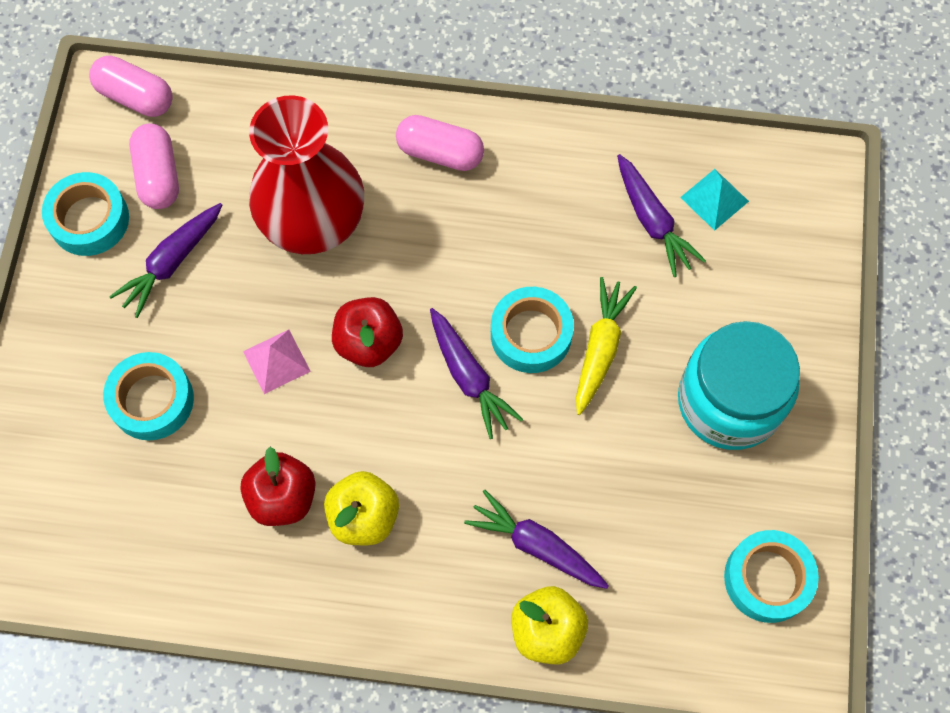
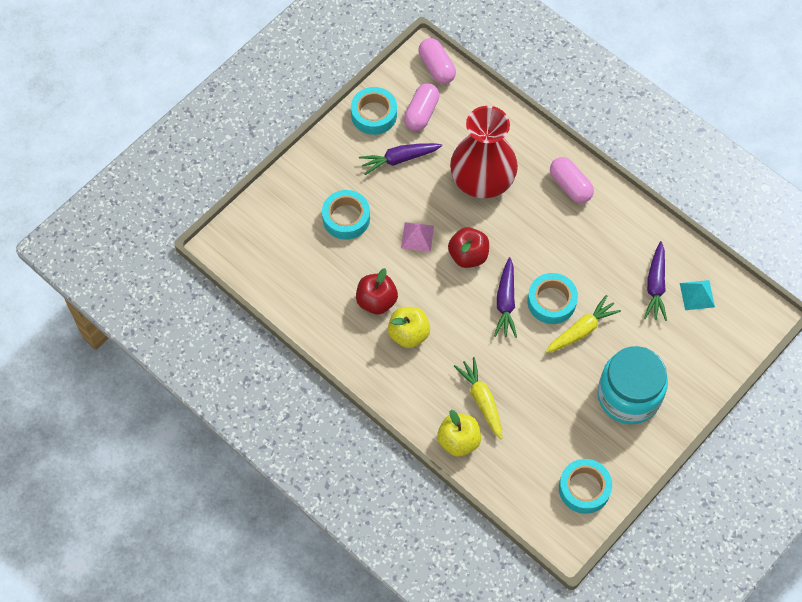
camera: 35 degrees right, 5 degrees down
purple carrot [464,490,609,589] -> yellow carrot [454,357,502,439]

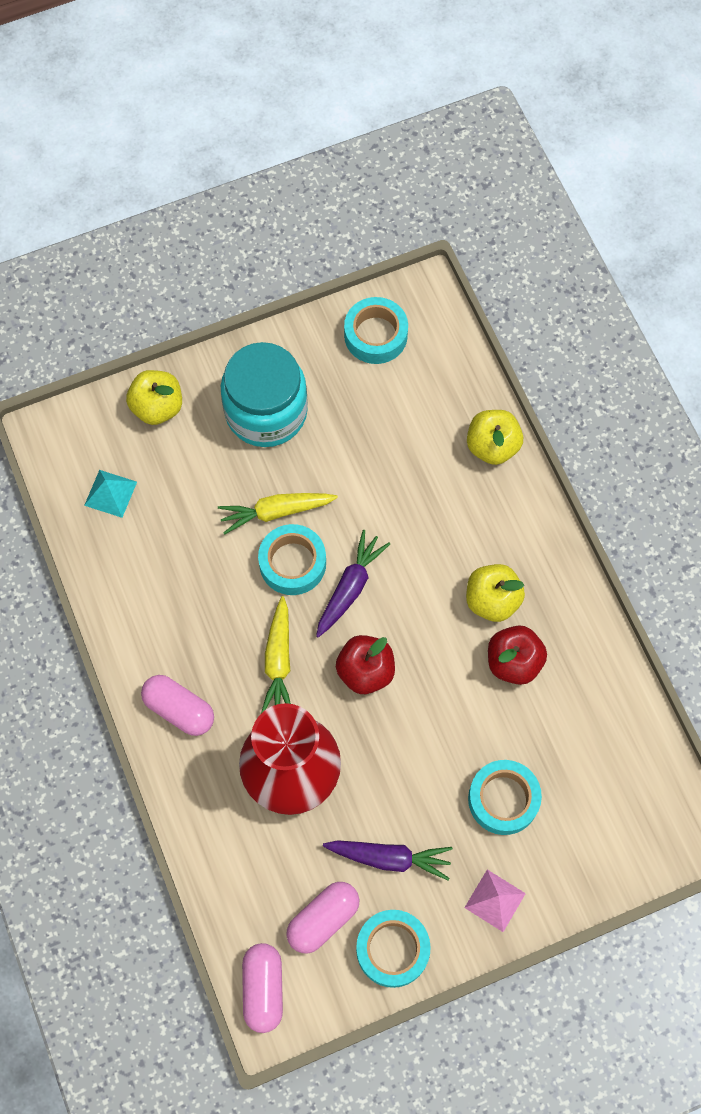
camera: 155 degrees left, 5 degrees up
pink pyramid [401,222,434,252] -> pink pyramid moved to [464,869,526,932]
yellow carrot [454,357,502,439] -> yellow carrot moved to [261,596,291,713]
pink capsule [550,157,594,203] -> pink capsule turned 45 degrees counterclockwise [141,675,214,736]
purple carrot [644,241,667,321] -> none
none -> yellow apple [126,370,182,425]

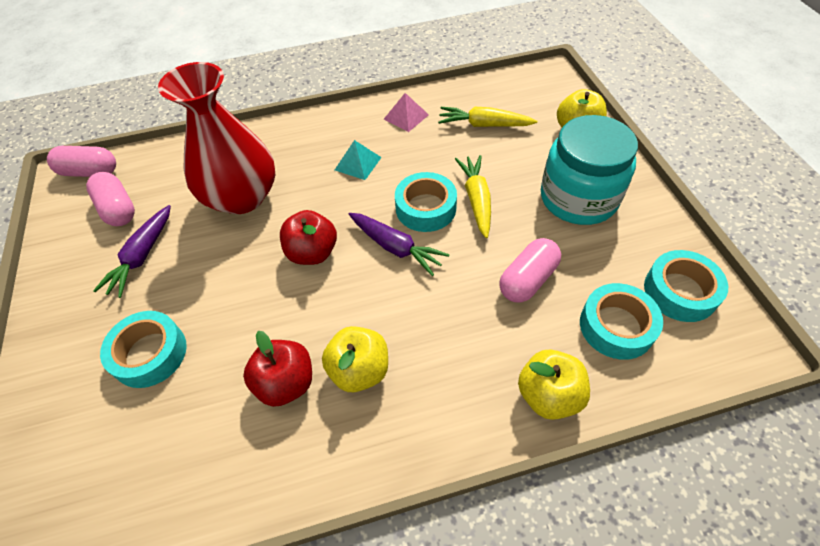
camera: 100 degrees right, 15 degrees down
turquoise pyramid [84,470,137,518] -> turquoise pyramid moved to [335,140,382,180]
pink capsule [141,675,214,736] -> pink capsule moved to [499,238,561,303]
yellow carrot [261,596,291,713] -> yellow carrot moved to [438,107,537,127]
turquoise tape [356,910,431,988] -> turquoise tape moved to [580,283,663,360]
pink pyramid [464,869,526,932] -> pink pyramid moved to [384,93,429,132]

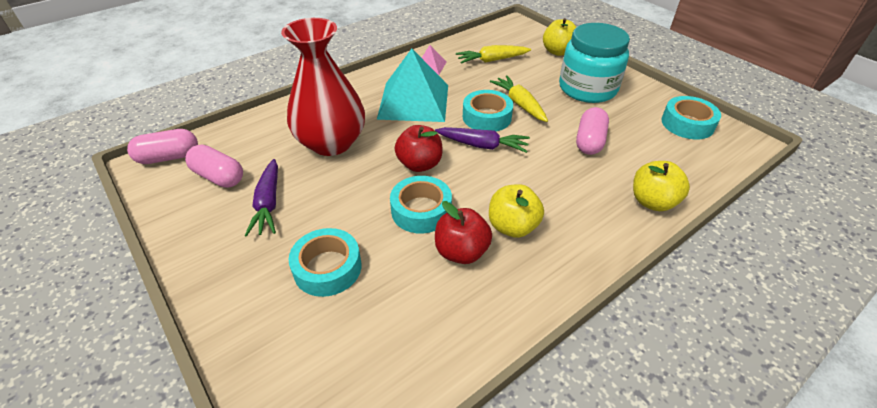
camera: 25 degrees left, 10 degrees down
turquoise pyramid [335,140,382,180] -> turquoise pyramid [377,49,448,122], size x2.24
turquoise tape [580,283,663,360] -> turquoise tape moved to [390,176,452,233]

